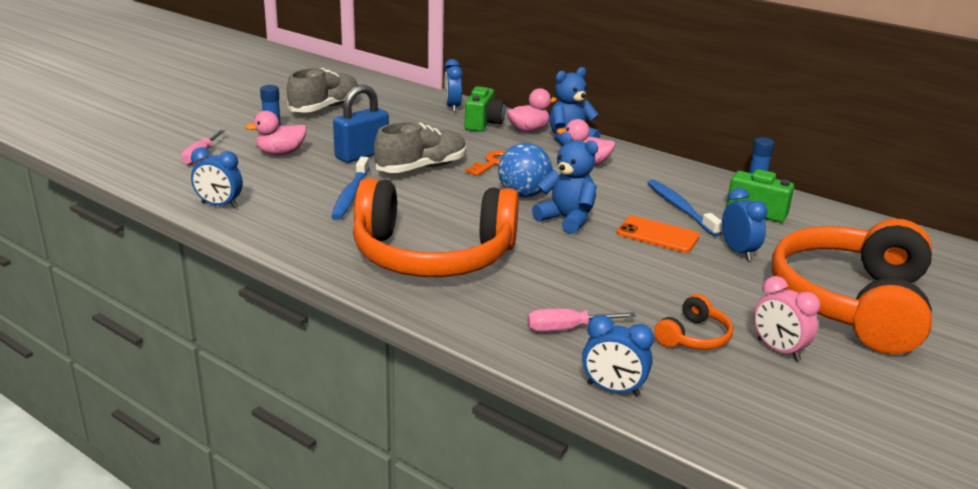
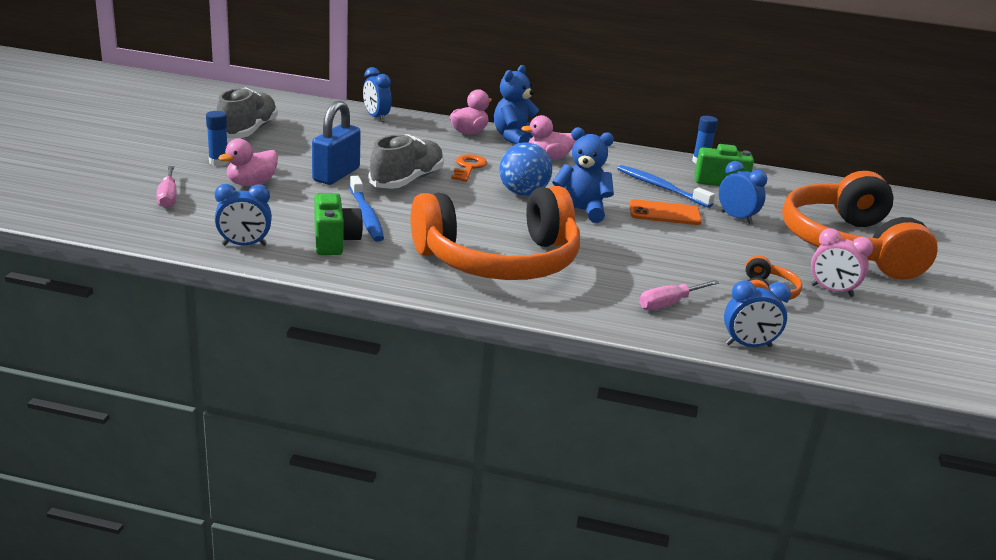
camera: 25 degrees left, 0 degrees up
green camera [465,86,506,132] -> green camera moved to [314,193,363,255]

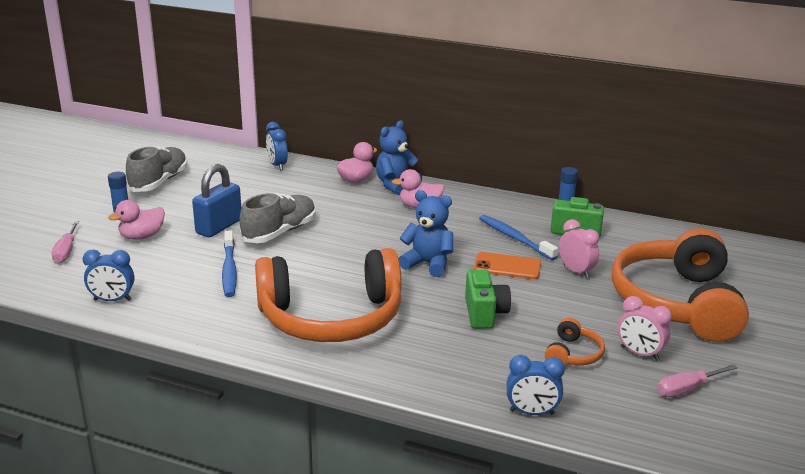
camera: 10 degrees right, 0 degrees up
green camera [314,193,363,255] -> green camera moved to [465,269,511,329]
orange key [451,154,487,182] -> none
blue ball [499,143,552,196] -> none
pink screwdriver [639,280,720,310] -> pink screwdriver moved to [657,364,738,397]
blue clock [719,161,767,224] -> pink clock [559,219,599,278]

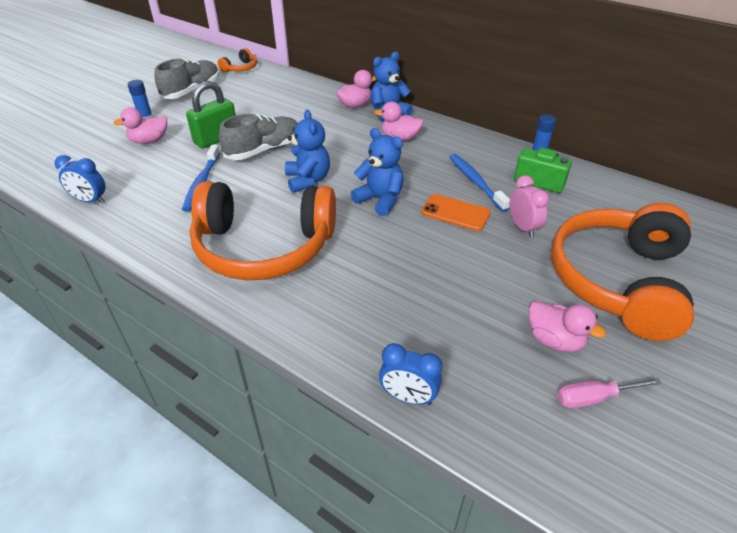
camera: 15 degrees right, 15 degrees up
pink screwdriver [52,221,79,263] -> none
blue padlock [192,164,241,237] -> green padlock [186,81,236,148]
blue clock [266,122,288,170] -> none
green camera [465,269,511,329] -> none
orange headphones [545,318,605,366] -> orange headphones moved to [218,48,257,73]
pink clock [618,296,672,361] -> pink duck [528,301,606,352]
none -> blue teddy bear [285,110,330,193]

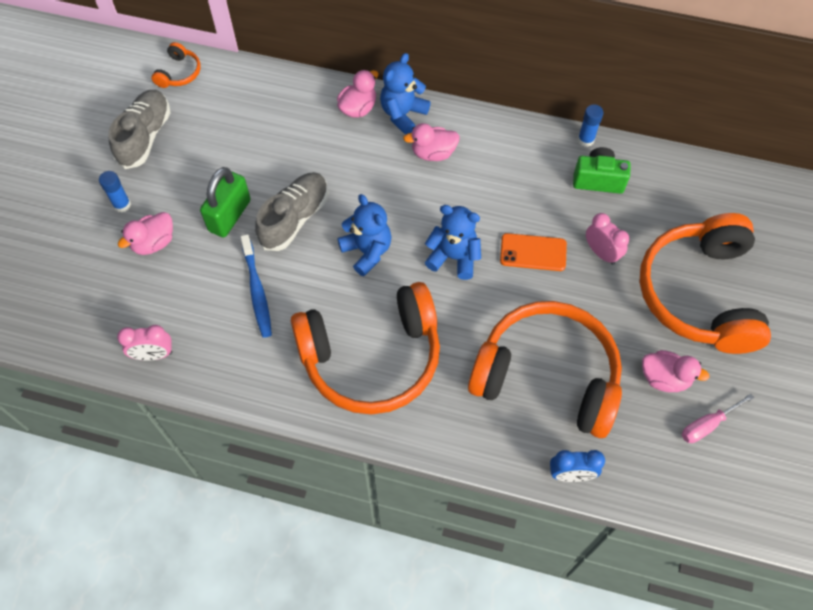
camera: 20 degrees left, 20 degrees up
blue clock [54,155,105,204] -> pink clock [117,325,172,361]
blue toothbrush [449,154,510,212] -> none
none -> orange headphones [468,301,622,438]

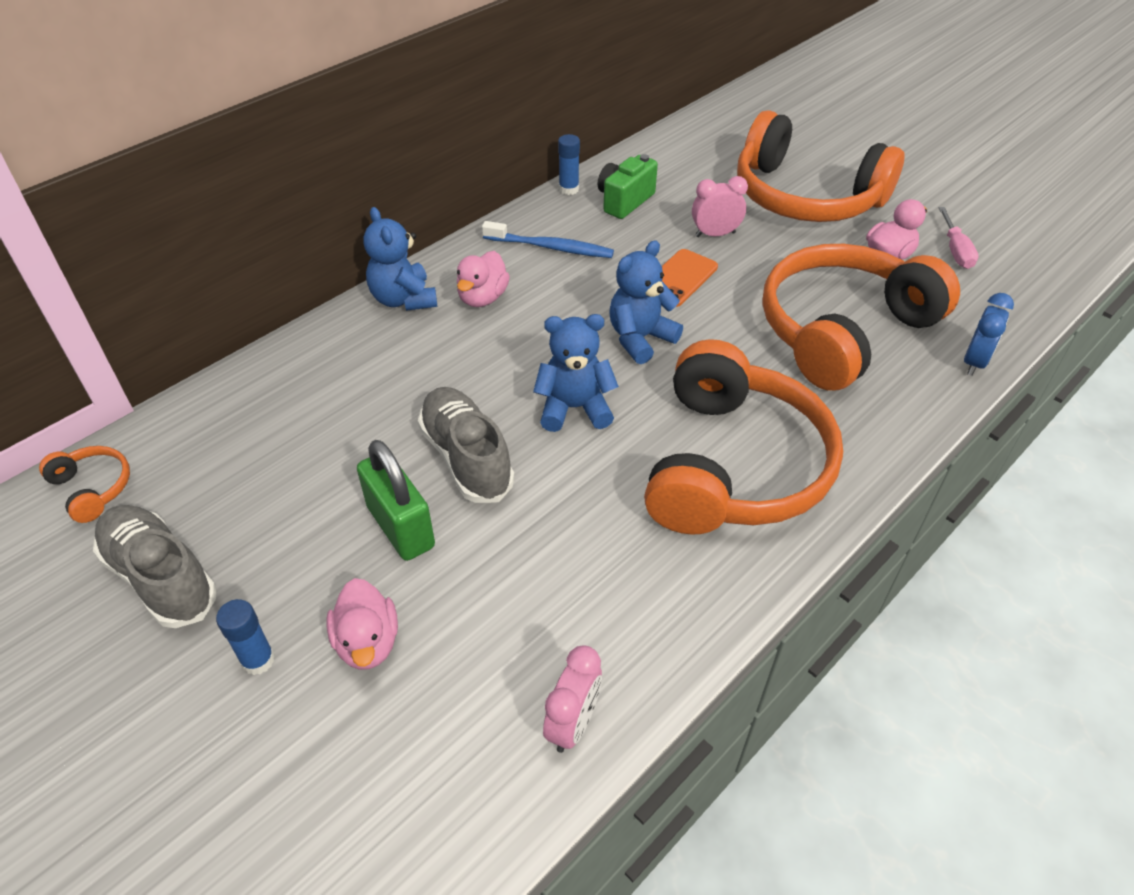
camera: 60 degrees left, 15 degrees down
blue toothbrush [240,234,272,338] -> blue toothbrush moved to [482,221,614,258]
pink duck [337,70,378,118] -> none

